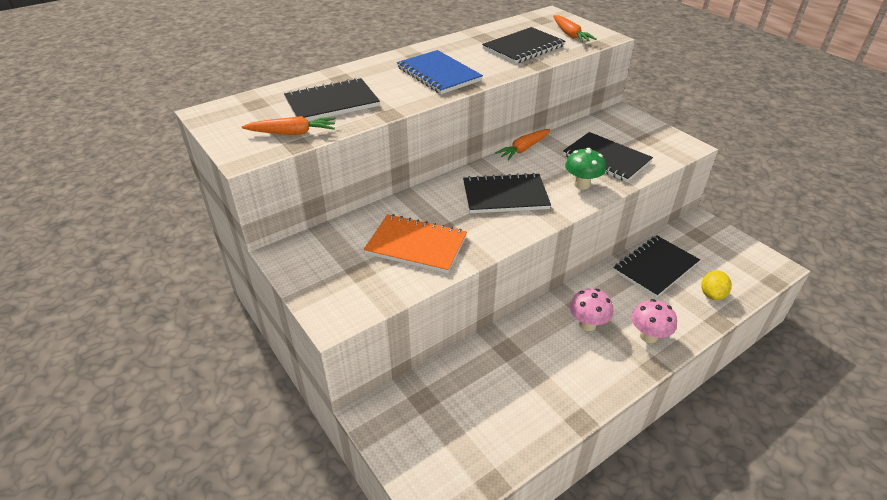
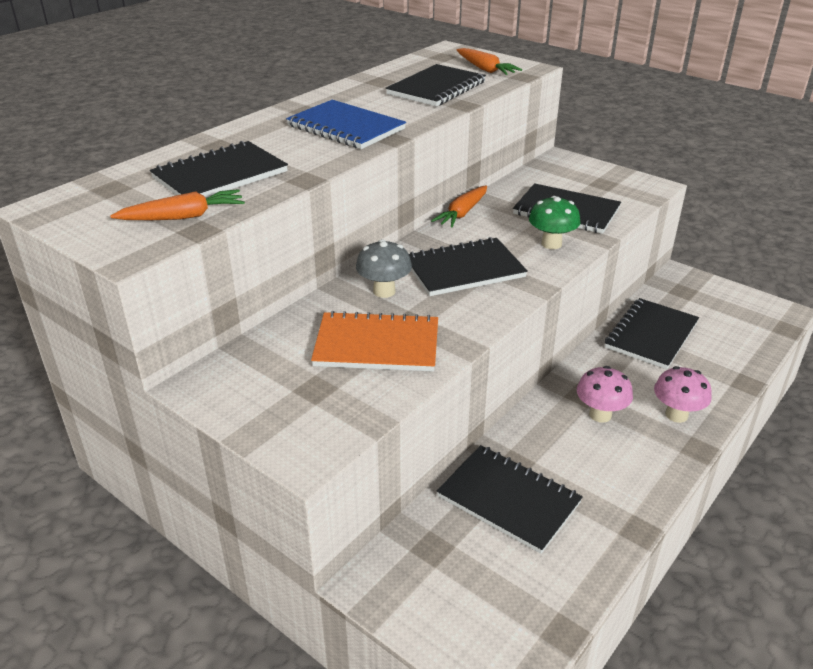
camera: 15 degrees left, 5 degrees down
yellow lemon [701,270,732,300] -> none
none -> grey mushroom [356,239,412,298]
none -> black notebook [437,445,583,554]

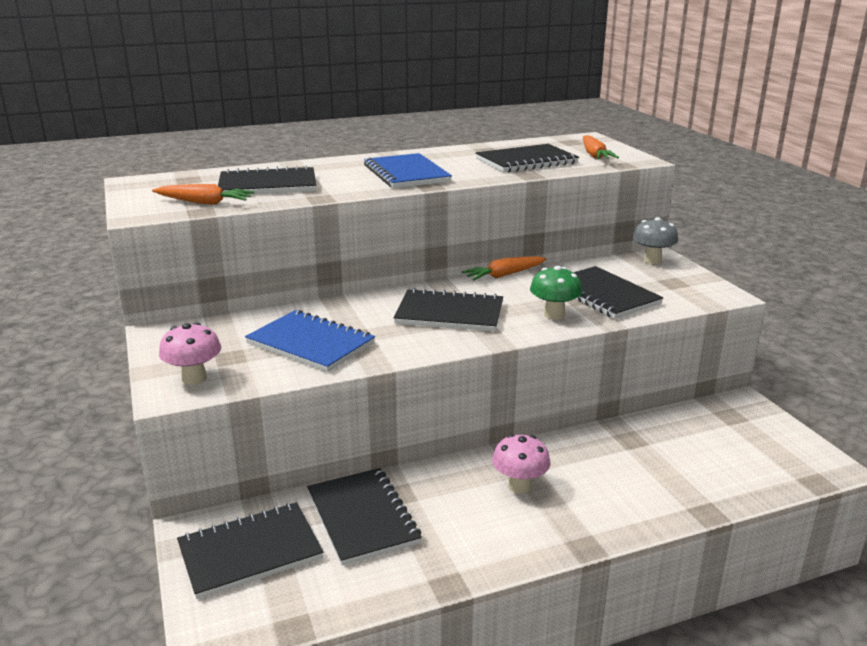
camera: 30 degrees right, 10 degrees down
orange notebook [311,311,438,371] -> blue notebook [245,310,375,372]
grey mushroom [356,239,412,298] -> grey mushroom moved to [632,217,678,264]
black notebook [605,298,699,369] -> black notebook moved to [177,502,324,599]
pink mushroom [654,366,712,423] -> pink mushroom moved to [159,322,221,385]

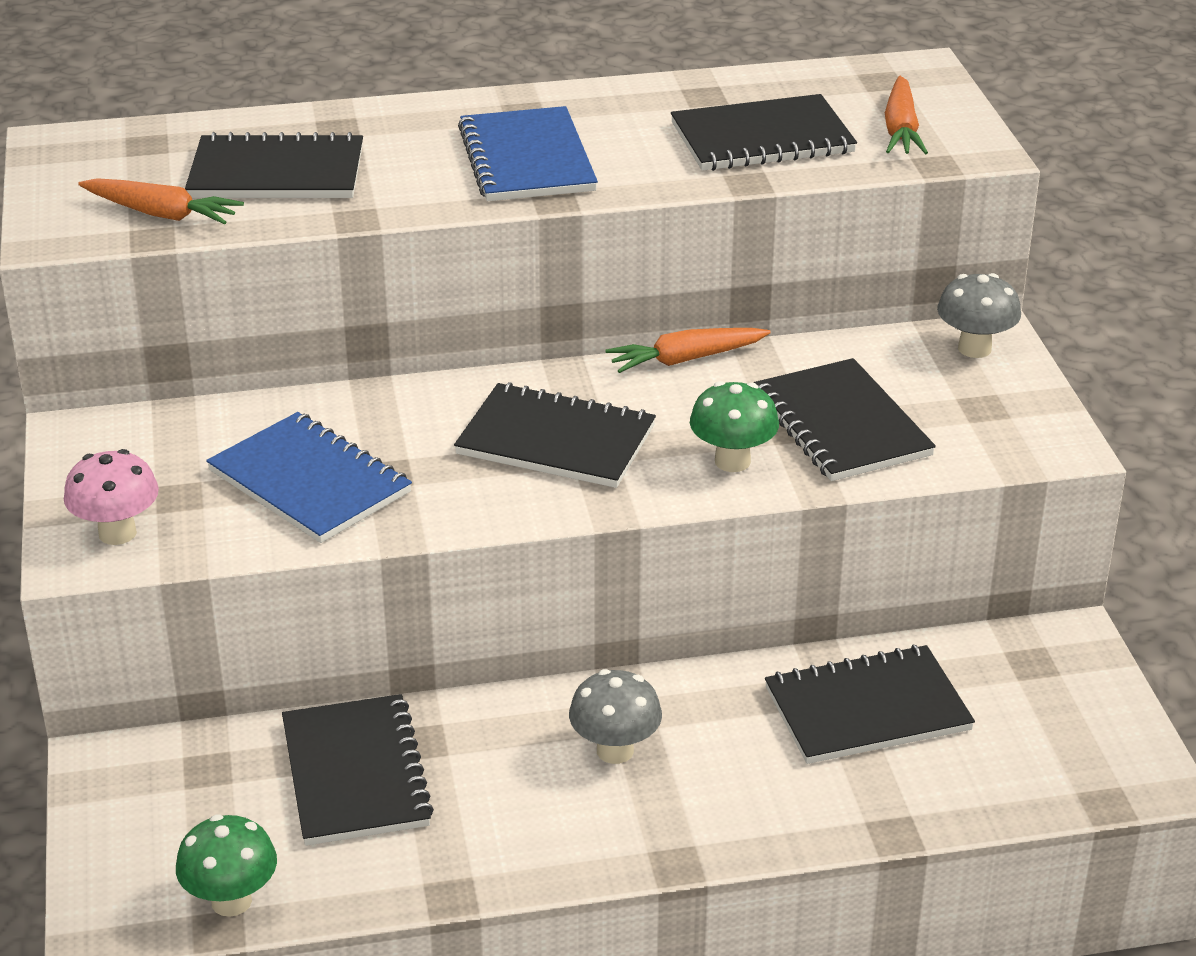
camera: 10 degrees right, 10 degrees up
black notebook [177,502,324,599] -> black notebook moved to [765,645,975,764]
pink mushroom [492,434,550,494] -> grey mushroom [569,669,662,764]
none -> green mushroom [176,814,277,917]

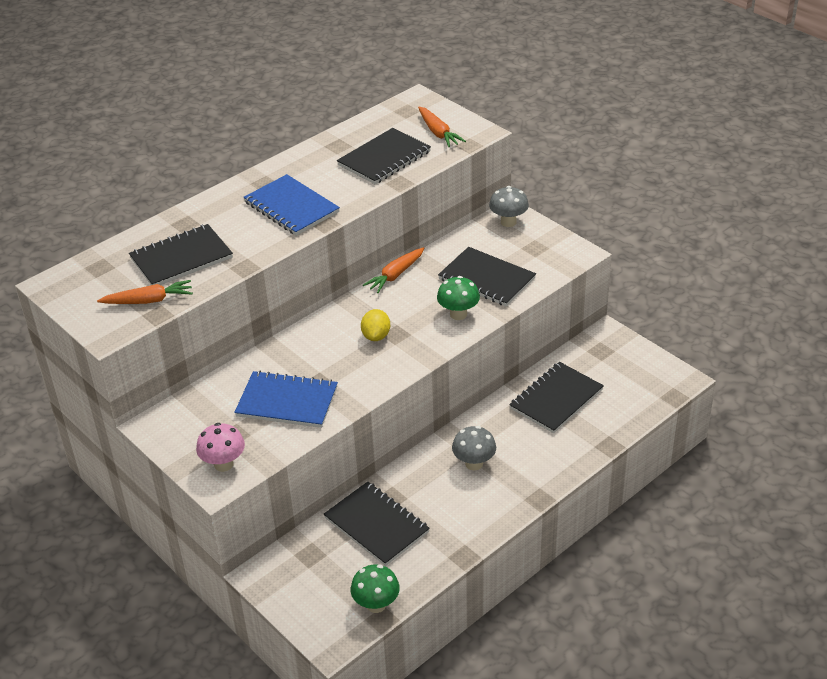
camera: 30 degrees left, 5 degrees up
black notebook [454,382,656,488] -> yellow lemon [361,309,390,341]

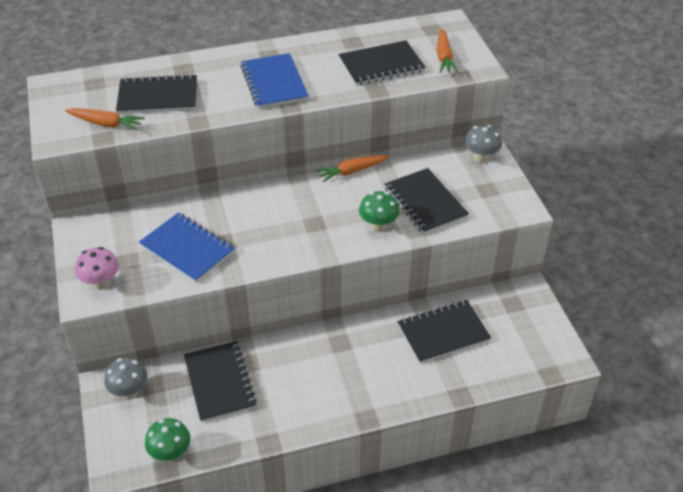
camera: 25 degrees right, 5 degrees up
yellow lemon [361,309,390,341] -> none
grey mushroom [452,426,496,470] -> grey mushroom moved to [104,357,148,399]

